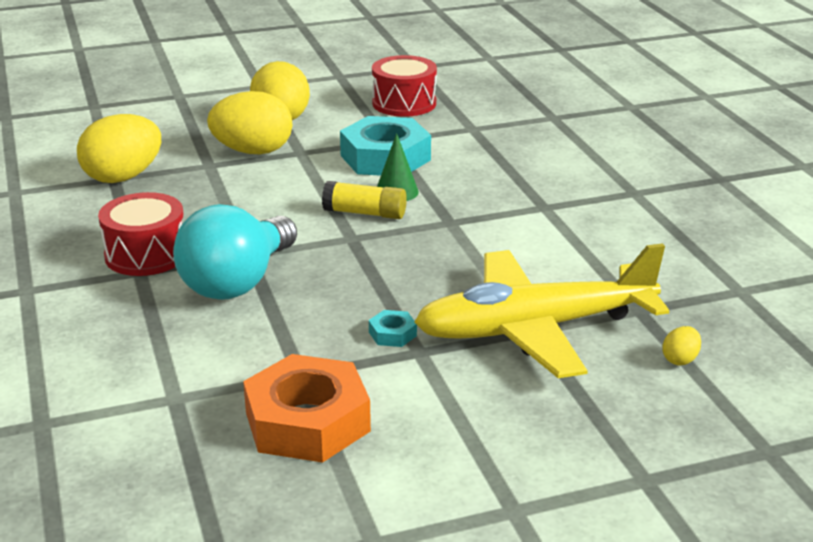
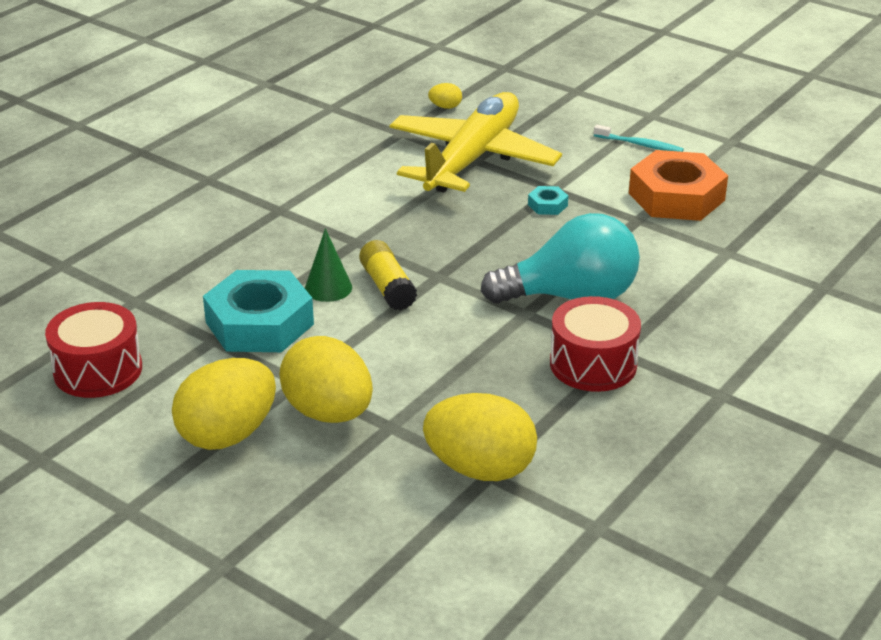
camera: 125 degrees left, 5 degrees up
yellow plane [414,243,669,378] -> yellow plane turned 105 degrees counterclockwise [390,92,562,193]
none -> turquoise toothbrush [594,125,684,152]

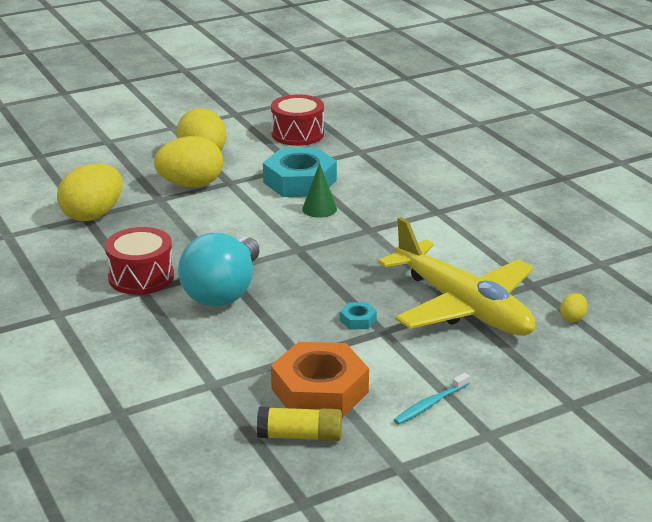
camera: 115 degrees right, 5 degrees down
yellow glue stick [359,240,417,311] -> yellow glue stick moved to [257,407,342,442]

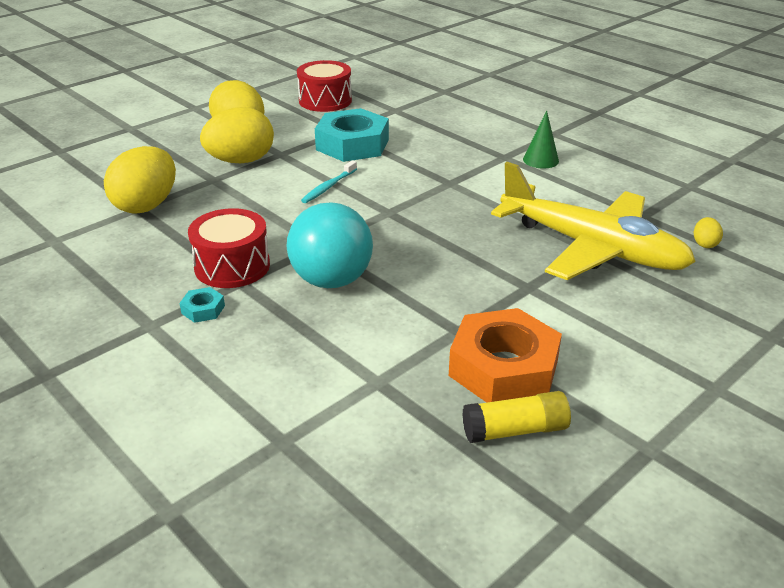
camera: 15 degrees left, 5 degrees up
green cone [302,163,337,218] -> green cone moved to [523,111,559,169]
turquoise nut [340,302,377,330] -> turquoise nut moved to [180,287,225,323]
turquoise toothbrush [394,373,469,425] -> turquoise toothbrush moved to [301,160,357,203]

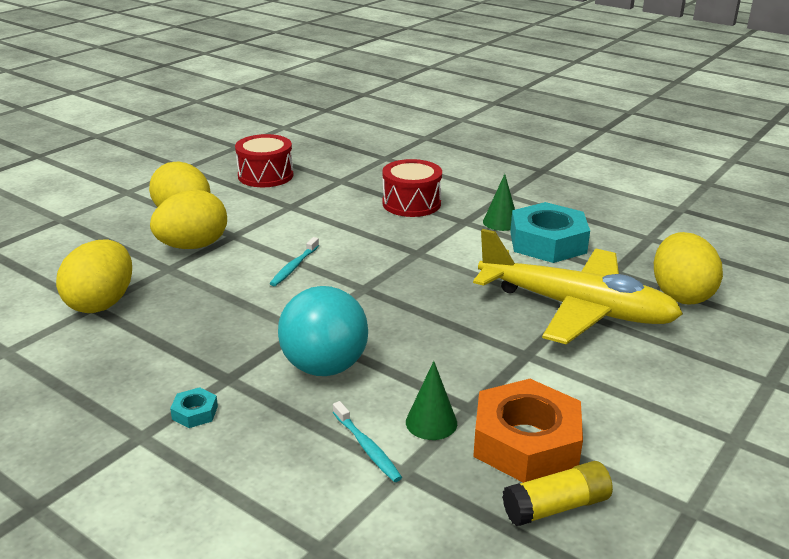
camera: 10 degrees left, 5 degrees down
red drum [188,208,270,288] -> red drum moved to [382,159,442,217]
turquoise nut [315,108,389,162] -> turquoise nut moved to [510,202,590,263]
yellow egg [694,217,723,248] -> yellow egg [654,232,723,305], size x2.37
none -> turquoise toothbrush [333,401,402,482]
none -> green cone [406,361,457,440]

